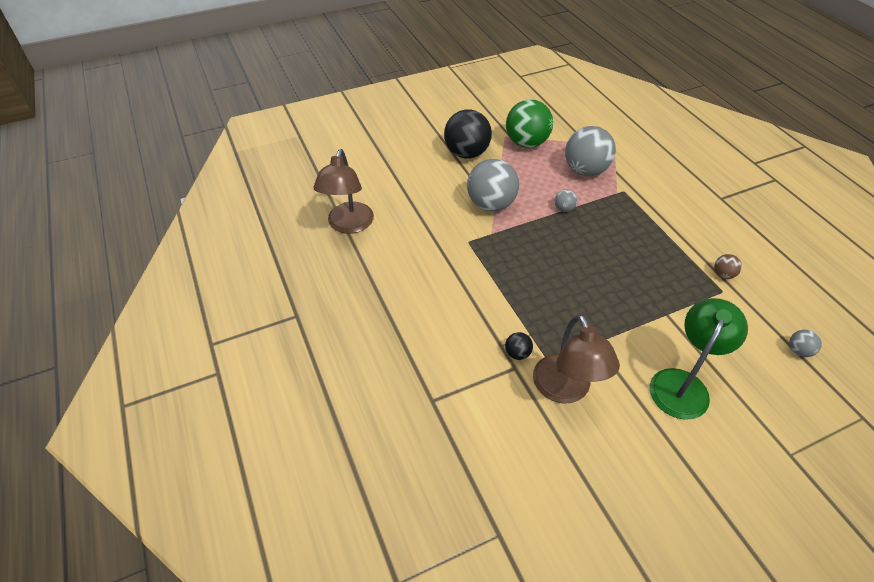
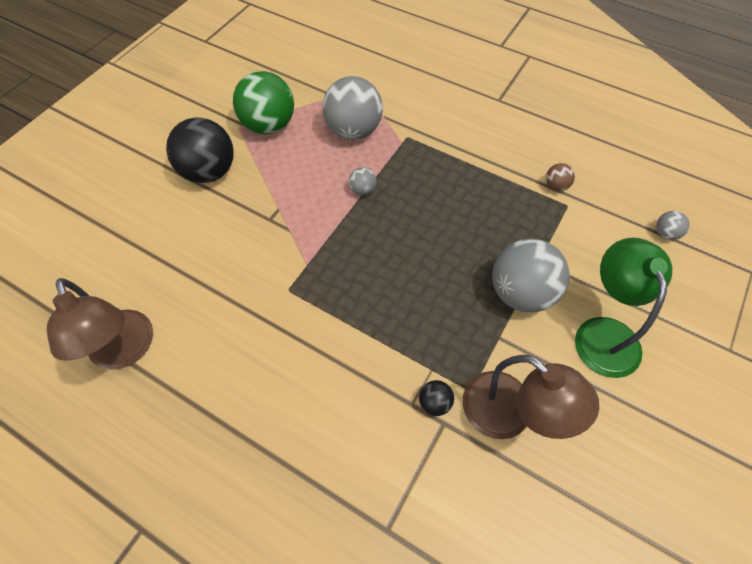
camera: 35 degrees left, 10 degrees up
grey ball [467,159,519,211] -> grey ball moved to [492,239,570,313]

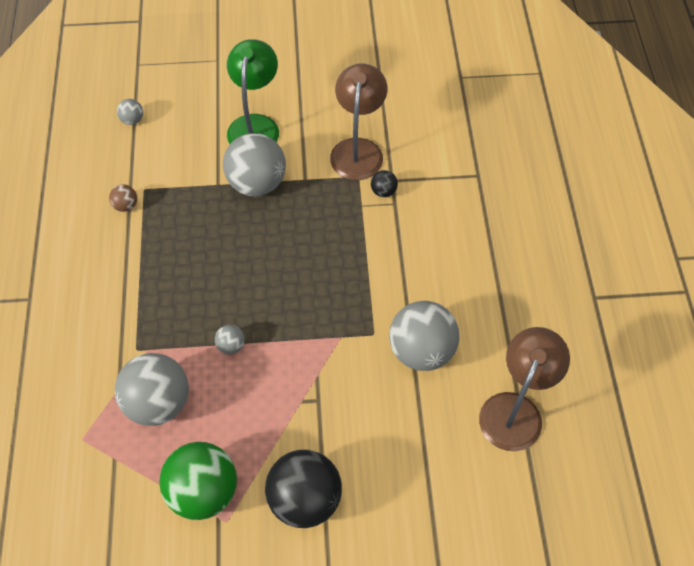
camera: 125 degrees left, 0 degrees up
green lamp [575,238,672,378] -> green lamp turned 135 degrees clockwise [227,39,279,144]
none -> grey ball [389,301,459,371]

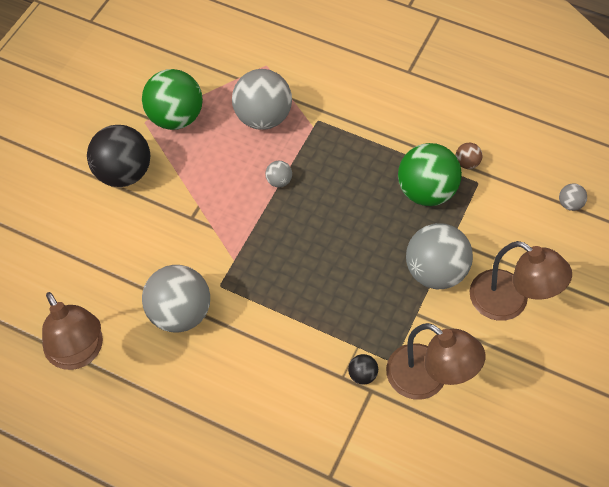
camera: 120 degrees right, 0 degrees up
green lamp [227,39,279,144] -> brown lamp [470,241,572,321]
none -> green ball [398,143,462,206]

